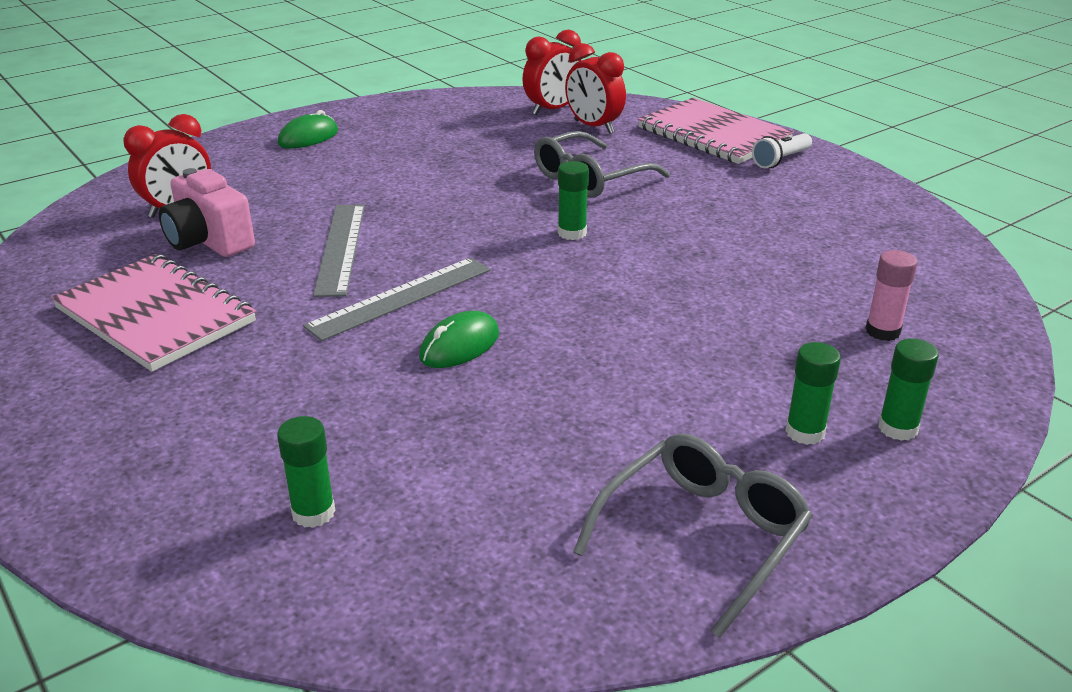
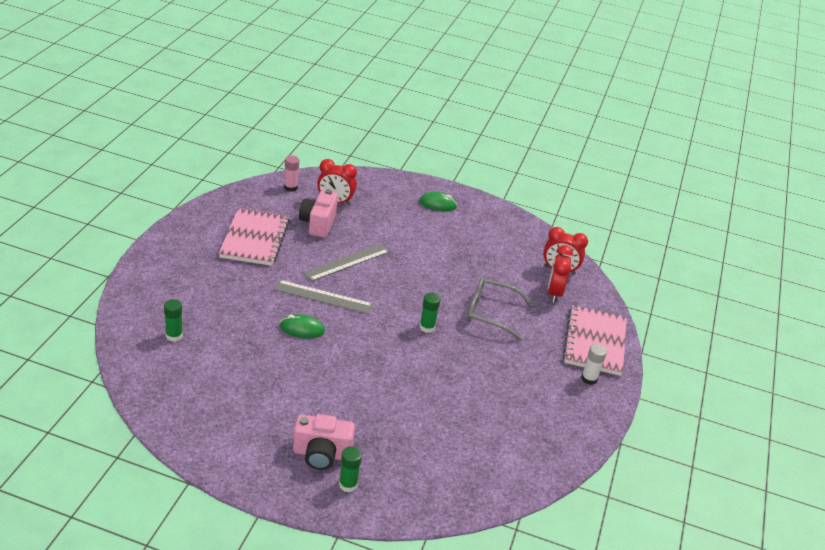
camera: 50 degrees right, 5 degrees up
grey glasses [573,434,813,638] -> none
white flashlight [752,133,812,168] -> white glue stick [581,344,607,385]
green glue stick [785,342,841,445] -> pink camera [293,414,355,470]
pink glue stick [865,250,917,341] -> pink glue stick moved to [284,155,299,192]

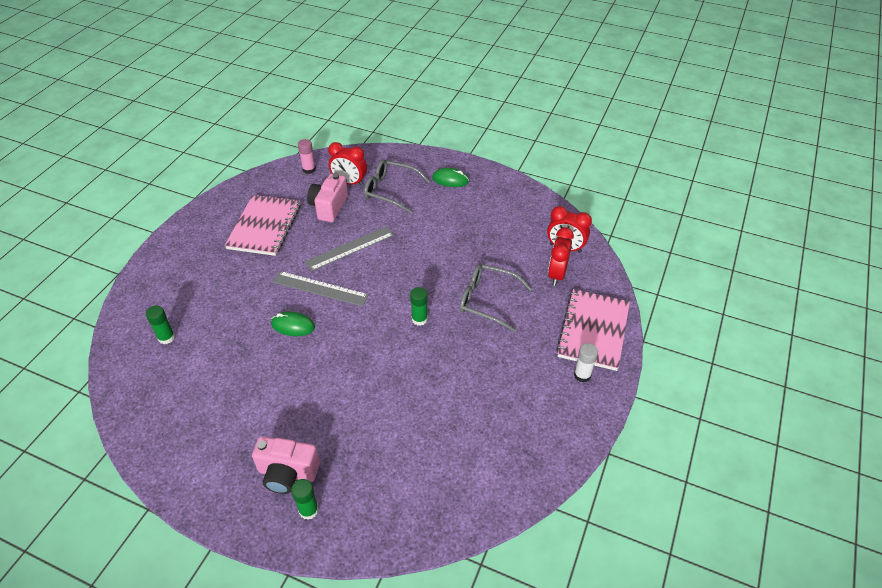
camera: 10 degrees right, 10 degrees up
none -> grey glasses [364,159,430,214]

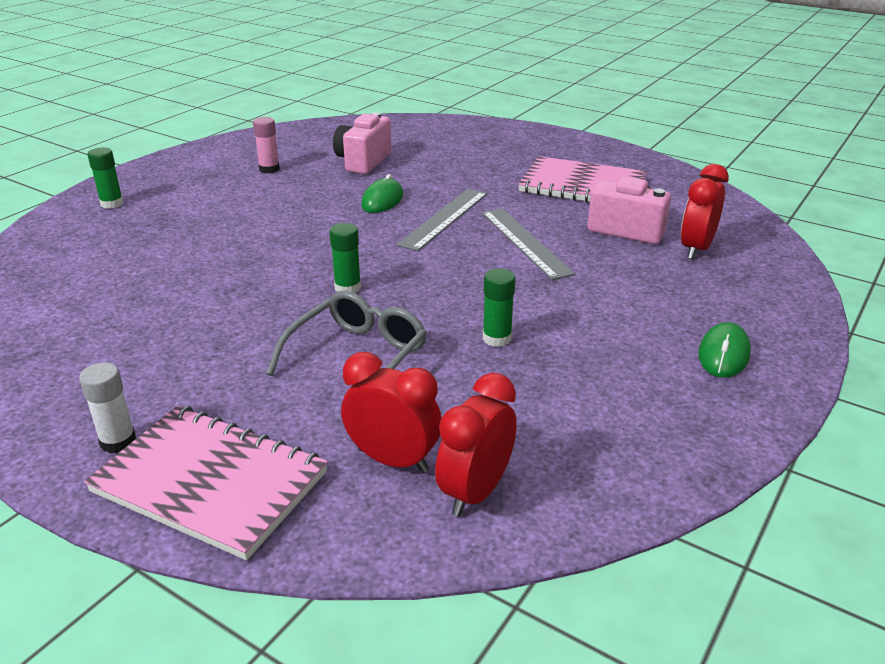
camera: 100 degrees right, 15 degrees down
green glue stick [146,306,175,344] -> green glue stick moved to [483,268,516,347]
pink camera [252,436,320,494] -> pink camera moved to [333,112,391,174]
pink glue stick [298,139,316,174] -> pink glue stick moved to [253,117,280,173]
grey glasses [364,159,430,214] -> none

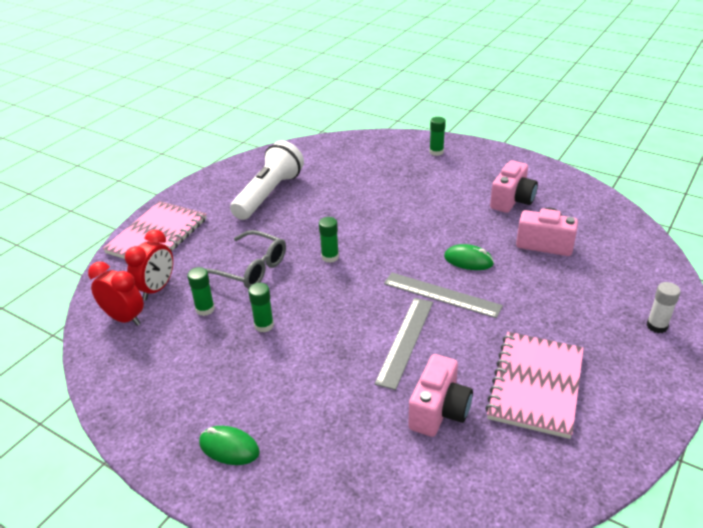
camera: 90 degrees right, 5 degrees up
white glue stick [79,363,136,453] -> white glue stick moved to [647,282,681,333]
pink glue stick [253,117,280,173] -> pink camera [490,161,538,213]
grey ruler [482,208,575,280] -> grey ruler turned 45 degrees counterclockwise [375,298,433,390]
red clock [681,164,729,259] -> none
none -> green glue stick [187,267,215,316]
none -> white flashlight [230,140,304,220]

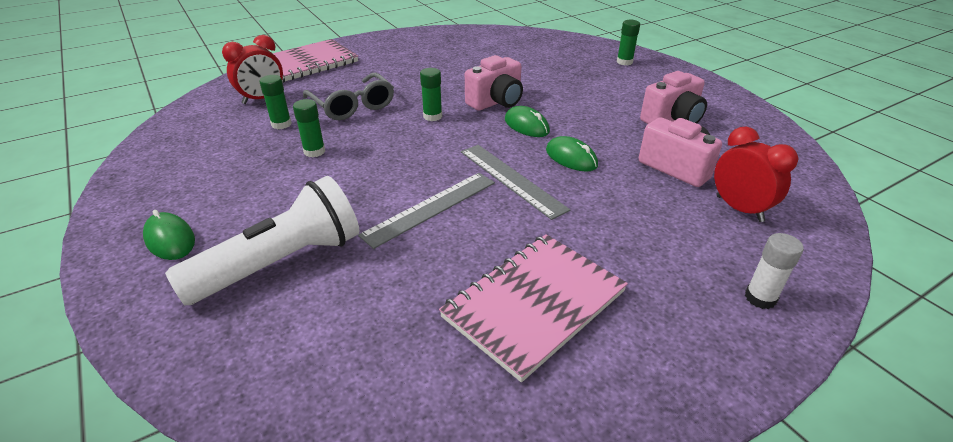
camera: 25 degrees right, 0 degrees up
red clock [88,262,144,326] -> red clock moved to [714,127,798,222]
white flashlight [230,140,304,220] -> white flashlight moved to [165,176,359,305]
pink camera [408,354,473,437] -> pink camera moved to [465,55,523,110]
none -> green mouse [505,106,550,137]

